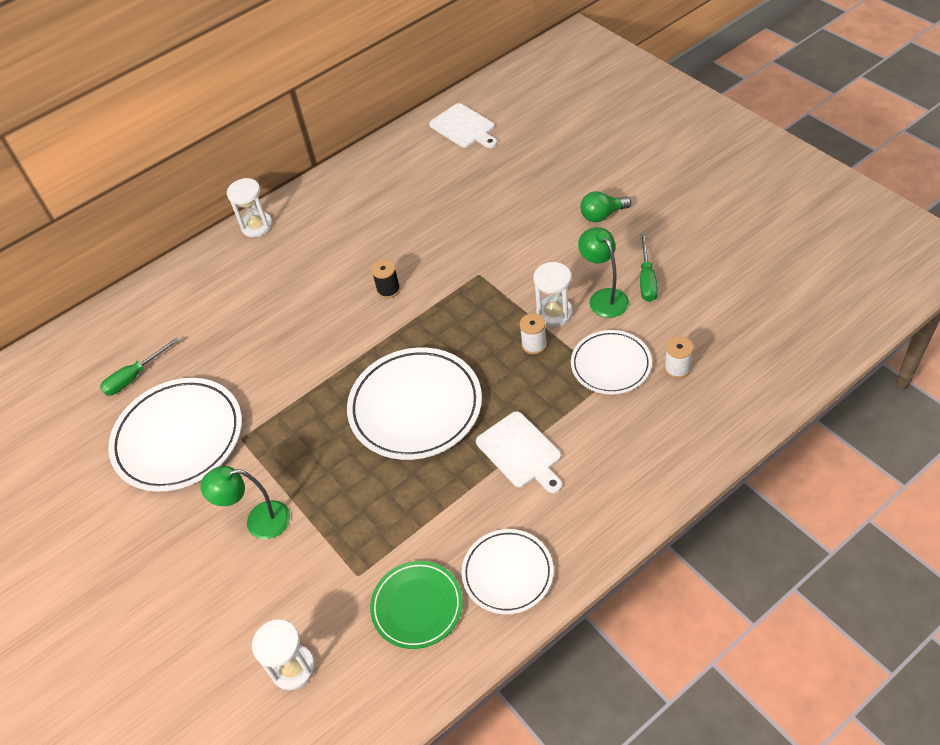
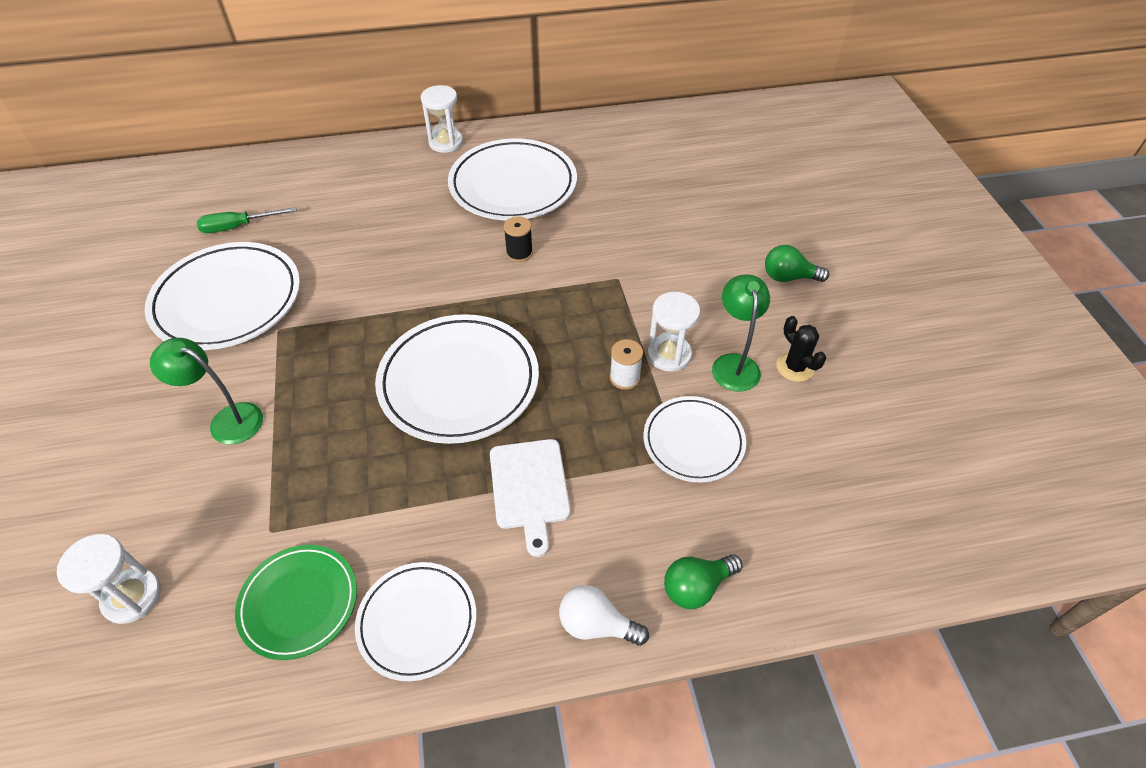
camera: 20 degrees right, 0 degrees up
white cutting board [429,103,497,148] -> none
green screwdriver [640,234,658,302] -> black cactus [776,316,827,382]
white spool [664,336,693,379] -> none
none -> white plate [448,138,577,220]
none -> white light bulb [559,585,649,646]
none -> green light bulb [664,554,742,609]

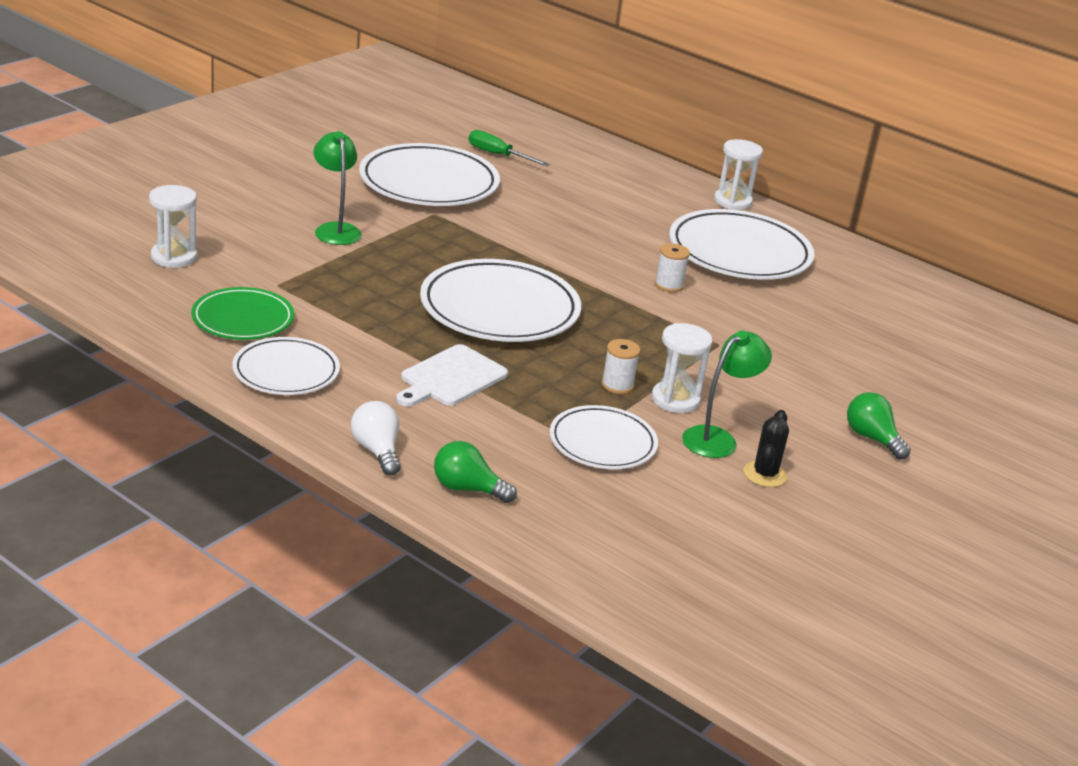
camera: 45 degrees right, 20 degrees down
black spool [504,216,533,262] -> white spool [655,243,690,292]

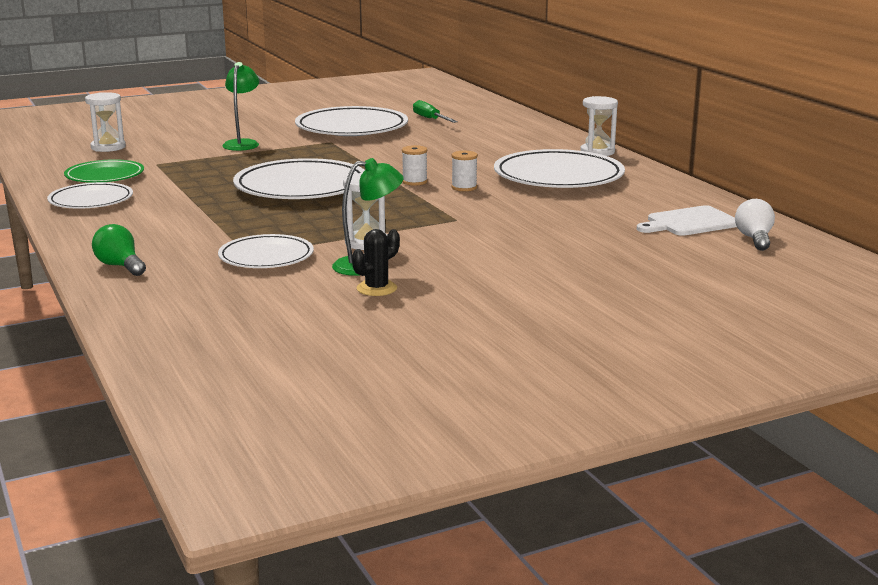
camera: 30 degrees right, 10 degrees down
white light bulb [351,401,401,476] -> white light bulb moved to [735,199,775,251]
white cutting board [396,344,508,407] -> white cutting board moved to [637,205,737,236]
white spool [601,339,641,394] -> white spool moved to [402,145,428,186]
green light bulb [847,392,911,460] -> none

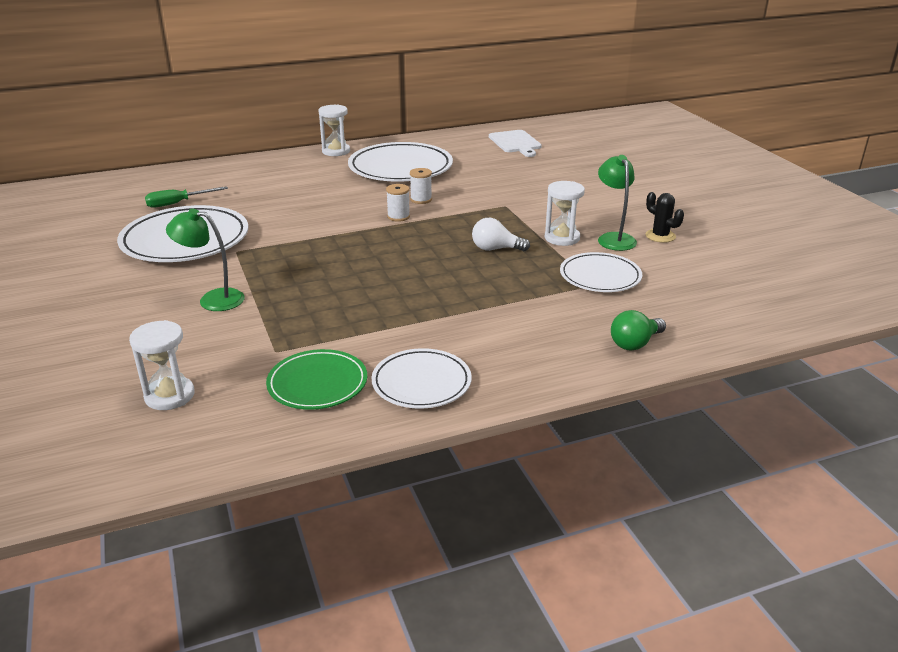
camera: 85 degrees left, 10 degrees up
white plate [233,158,365,199] -> none
white light bulb [735,199,775,251] -> white light bulb moved to [472,218,530,251]

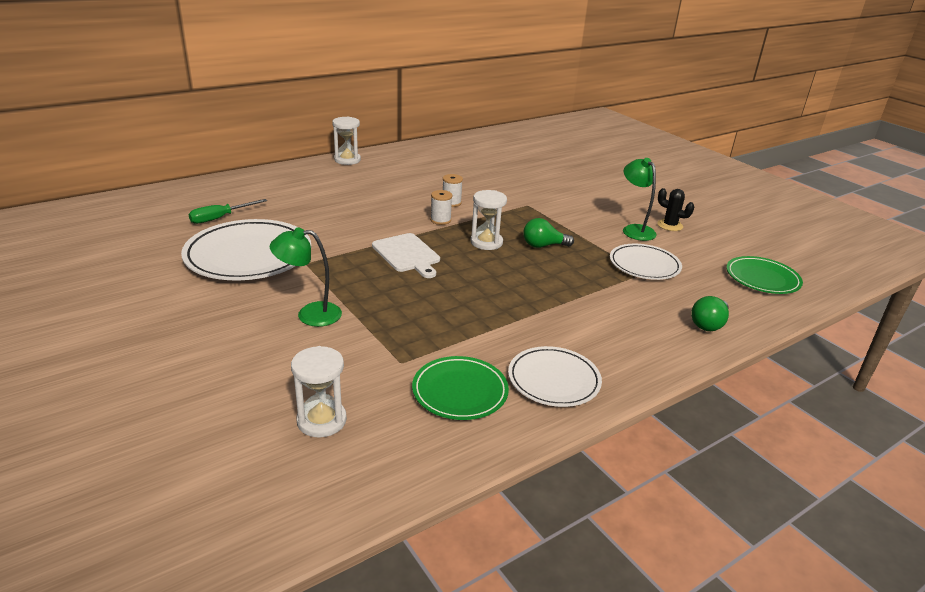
camera: 15 degrees left, 0 degrees up
white plate [348,142,453,182] -> none
white light bulb [472,218,530,251] -> green light bulb [523,218,574,248]
white cutting board [489,130,542,157] -> white cutting board moved to [372,233,440,278]
white hourglass [545,181,585,246] -> white hourglass moved to [470,190,507,250]
none -> green plate [726,256,803,294]

